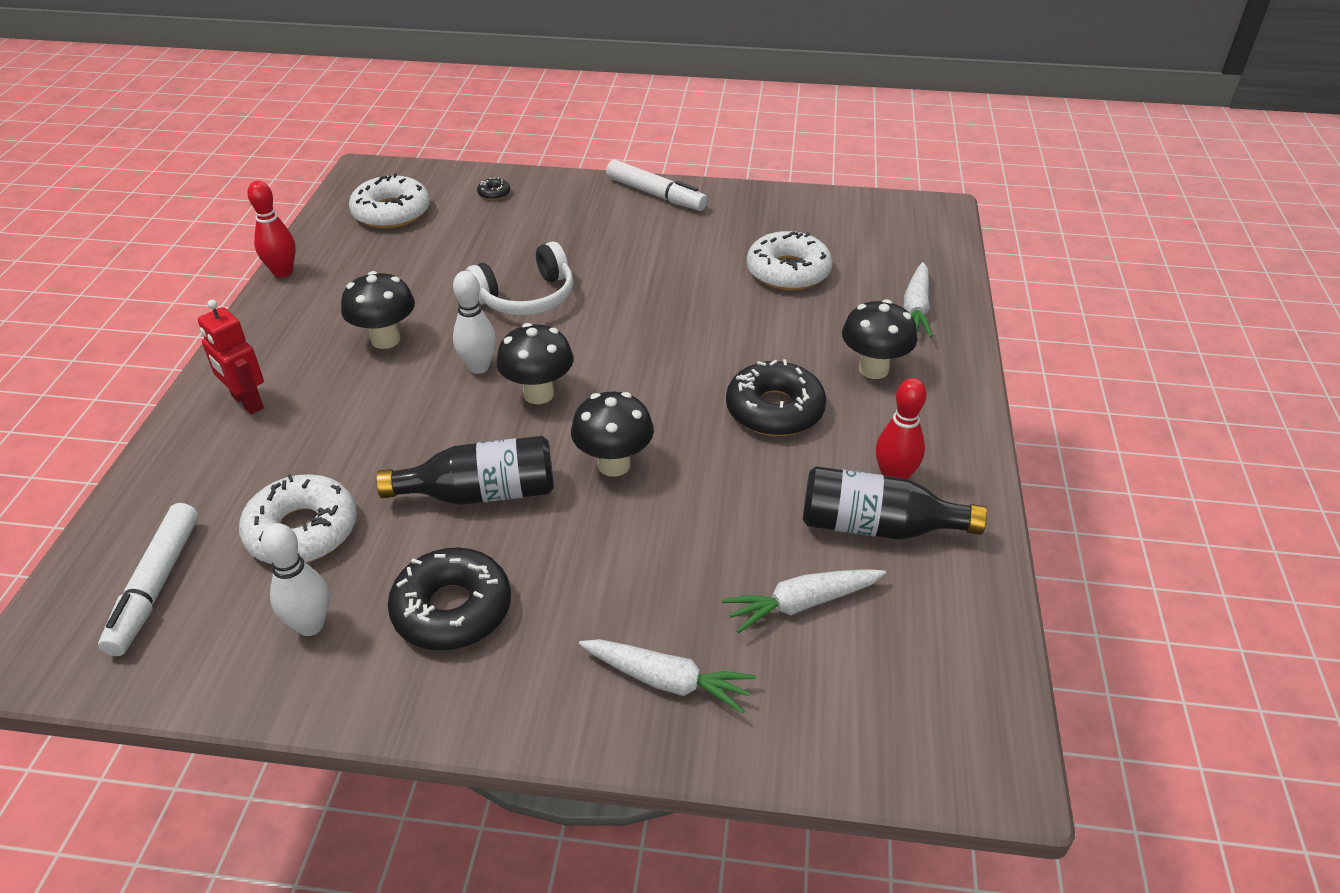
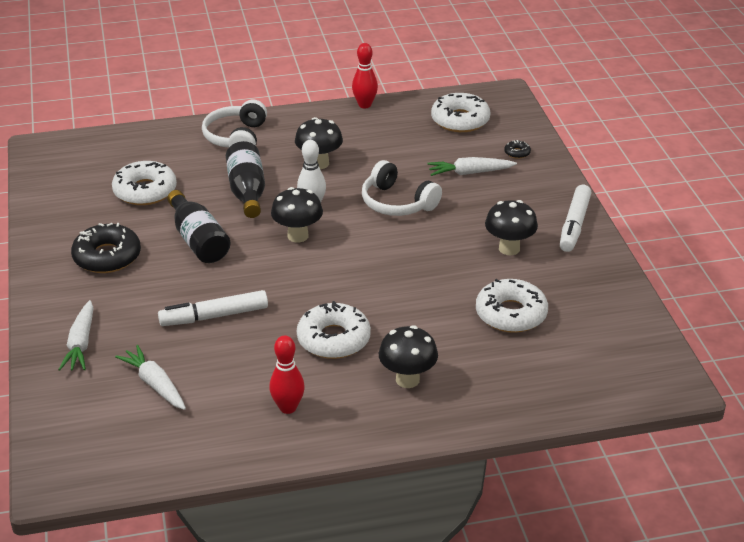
camera: 70 degrees right, 5 degrees down
white marker [98,503,199,656] -> white marker moved to [158,290,268,326]
red robot [198,300,264,414] -> white headphones [202,99,267,148]
white bowling pin [261,523,329,636] -> none
black mushroom [571,391,654,477] -> black mushroom moved to [485,200,538,255]
black donut [726,359,826,436] -> white donut [297,301,371,359]
black bottle [803,466,987,540] -> black bottle moved to [226,141,265,218]
white carrot [904,262,932,337] -> white carrot moved to [427,157,517,176]

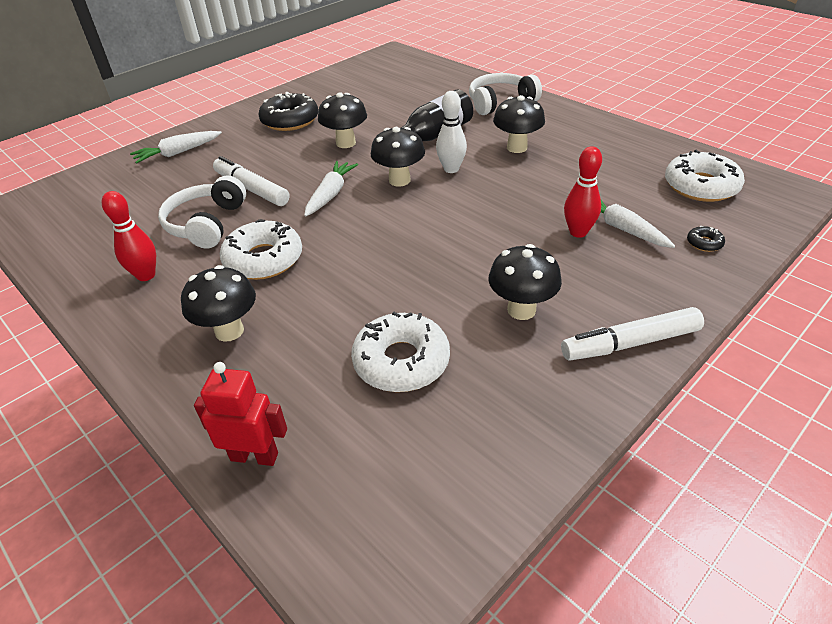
camera: 60 degrees right, 5 degrees up
white donut [112,161,177,205] -> none
white carrot [115,345,186,410] -> white carrot moved to [304,161,358,217]
black bottle [167,190,231,263] -> black mushroom [318,92,367,148]
red bowling pin [352,43,378,108] -> red bowling pin moved to [564,146,602,238]
white headphones [362,160,442,216] -> white headphones moved to [158,175,246,249]
none -> red robot [194,362,287,466]

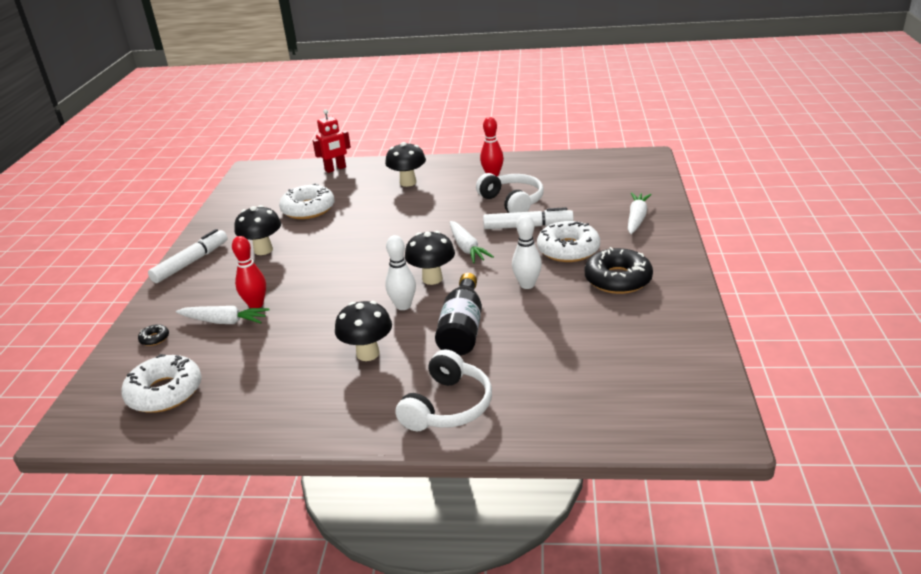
camera: 140 degrees right, 10 degrees down
white donut [220,219,302,280] -> white donut moved to [537,221,600,262]
black mushroom [318,92,367,148] -> white bowling pin [512,214,542,289]

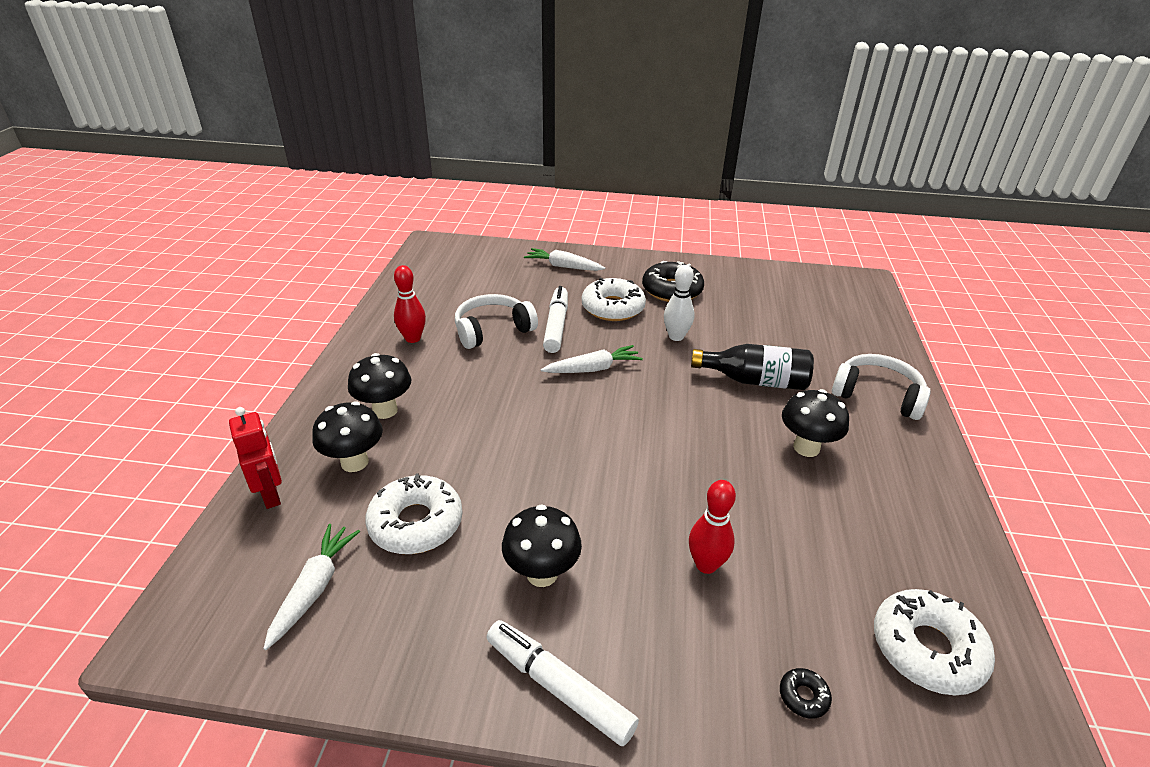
camera: 90 degrees left, 5 degrees up
white carrot [176,306,269,324] -> white carrot moved to [263,524,360,650]
white bowling pin [385,235,416,310] -> none
black mushroom [405,231,455,285] -> black mushroom moved to [312,401,383,472]

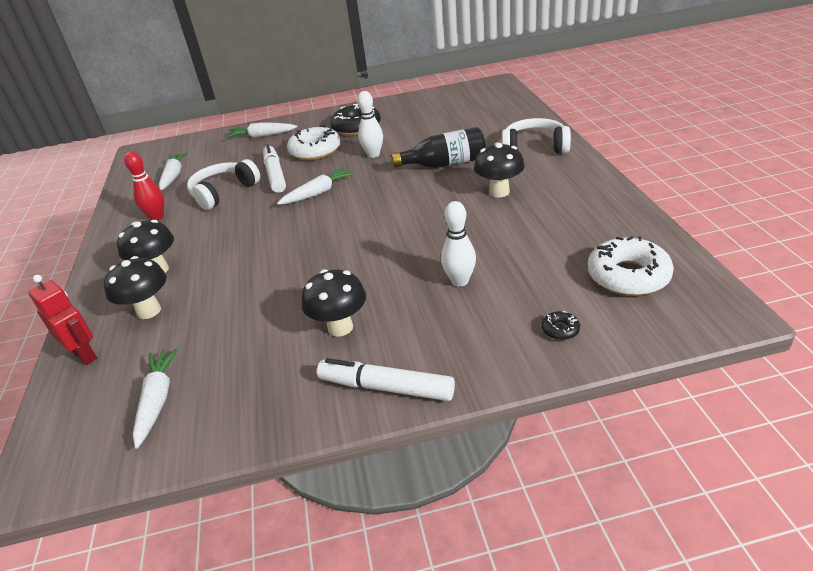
camera: 15 degrees left, 0 degrees up
white donut [365,473,463,554] -> none
red bowling pin [689,480,736,574] -> white bowling pin [441,201,476,287]
none -> white carrot [159,152,188,190]

